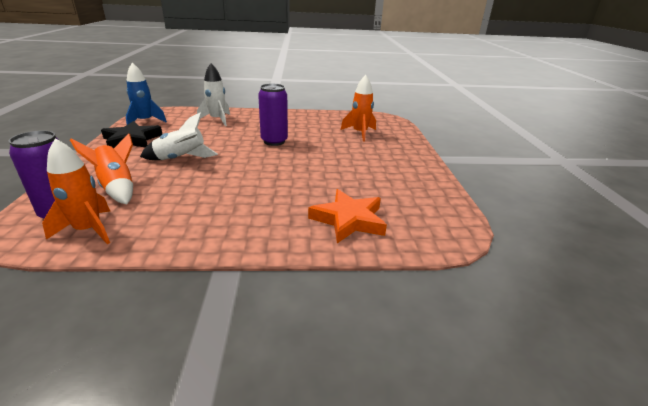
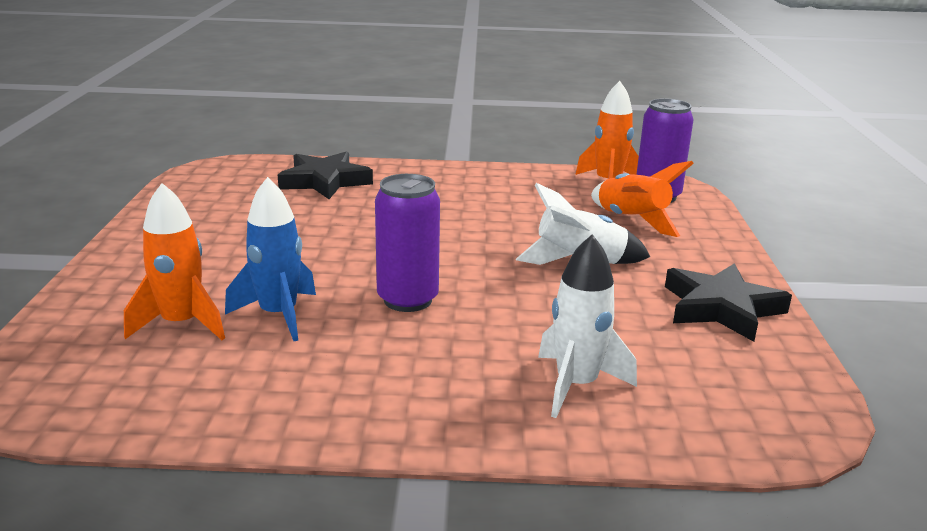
camera: 175 degrees left, 5 degrees down
blue rocket [126,63,167,125] -> blue rocket moved to [225,177,316,341]
orange star [308,189,387,243] -> black star [278,151,373,199]

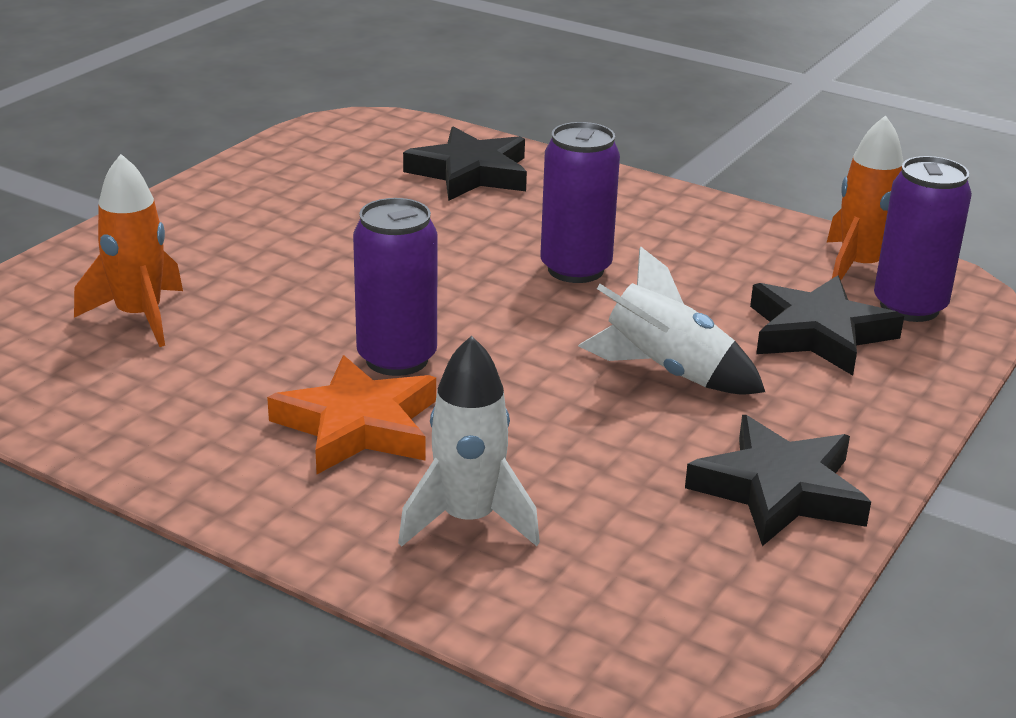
camera: 30 degrees right, 5 degrees up
blue rocket [225,177,316,341] -> none
orange rocket [591,161,694,237] -> black star [750,275,904,376]
none -> orange star [267,355,436,474]
none -> purple can [540,122,620,283]

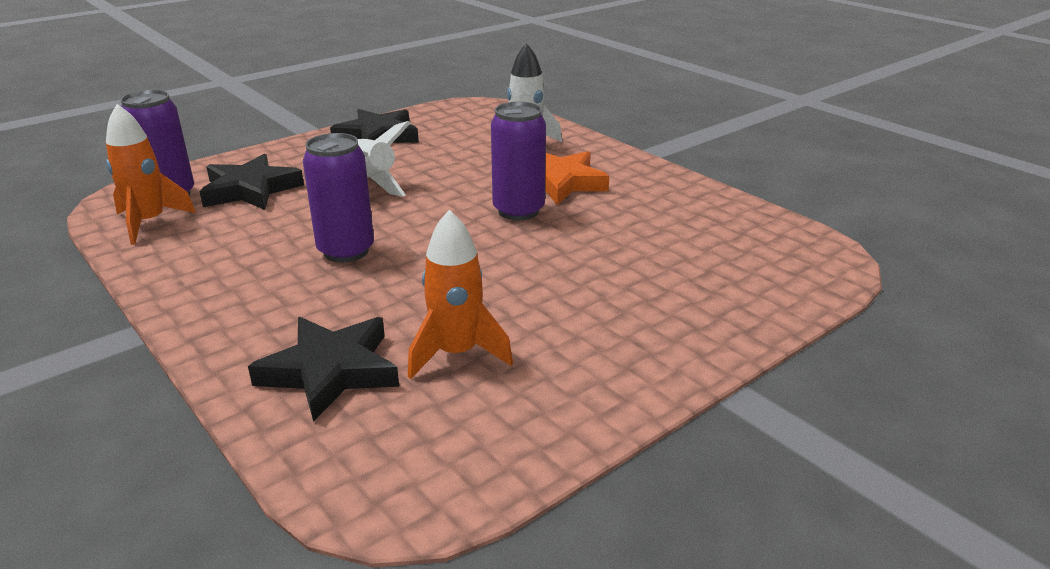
camera: 160 degrees left, 0 degrees up
orange rocket [74,154,183,347] -> orange rocket moved to [408,210,513,379]

